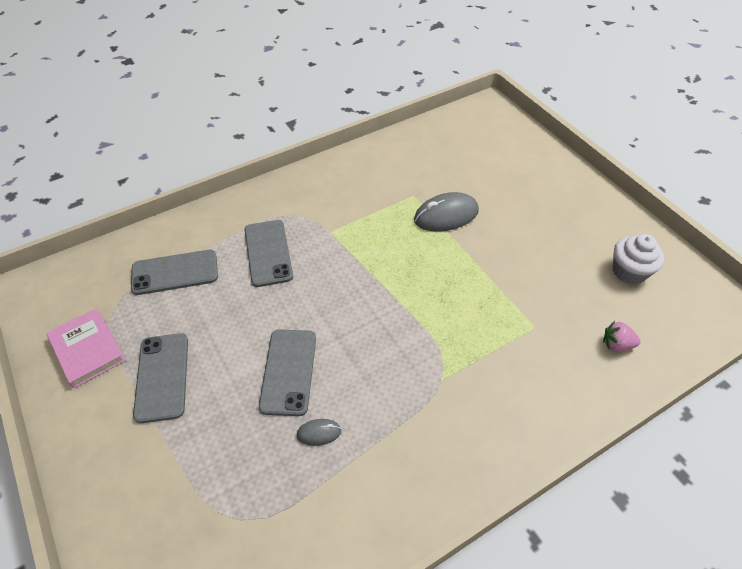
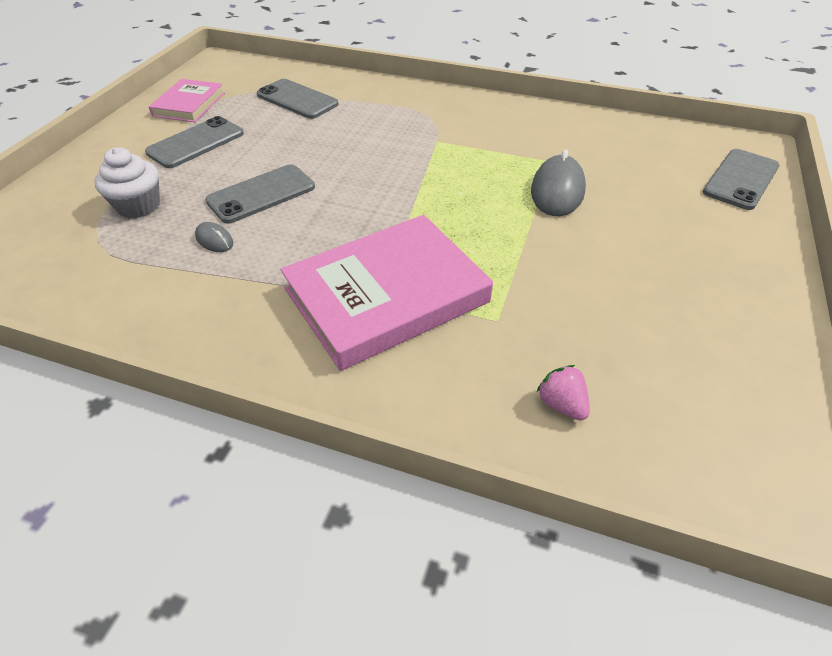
camera: 50 degrees right, 5 degrees down
grey phone [244,220,293,287] -> grey phone moved to [703,149,780,210]
grey mouse [414,192,479,232] -> grey mouse turned 75 degrees clockwise [531,149,586,216]
white cupcake [613,234,664,285] -> white cupcake moved to [94,147,160,218]
none -> pink book [280,215,493,371]

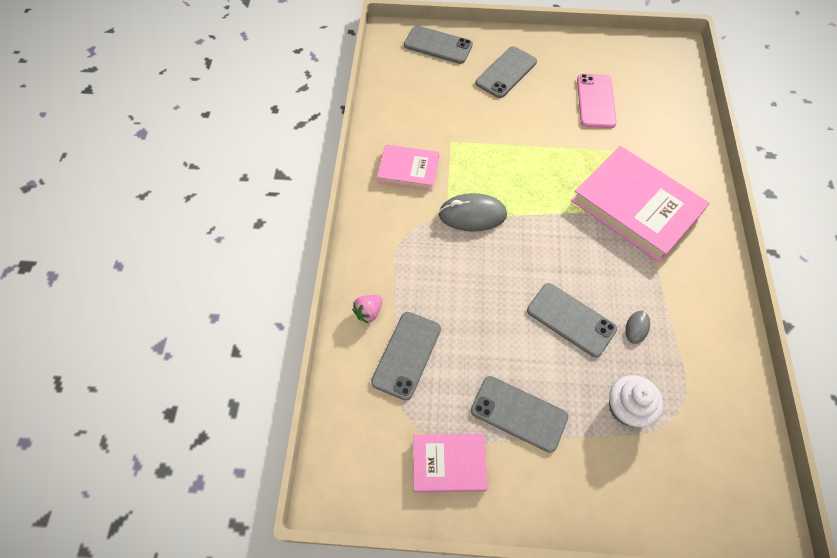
camera: 105 degrees left, 15 degrees up
grey mouse [531,149,586,216] -> grey mouse moved to [438,193,507,232]
pink strawberry [537,365,590,421] -> pink strawberry moved to [352,295,382,324]
none -> pink book [377,145,439,190]
none -> grey phone [476,46,537,98]
none -> pink phone [577,74,617,128]

